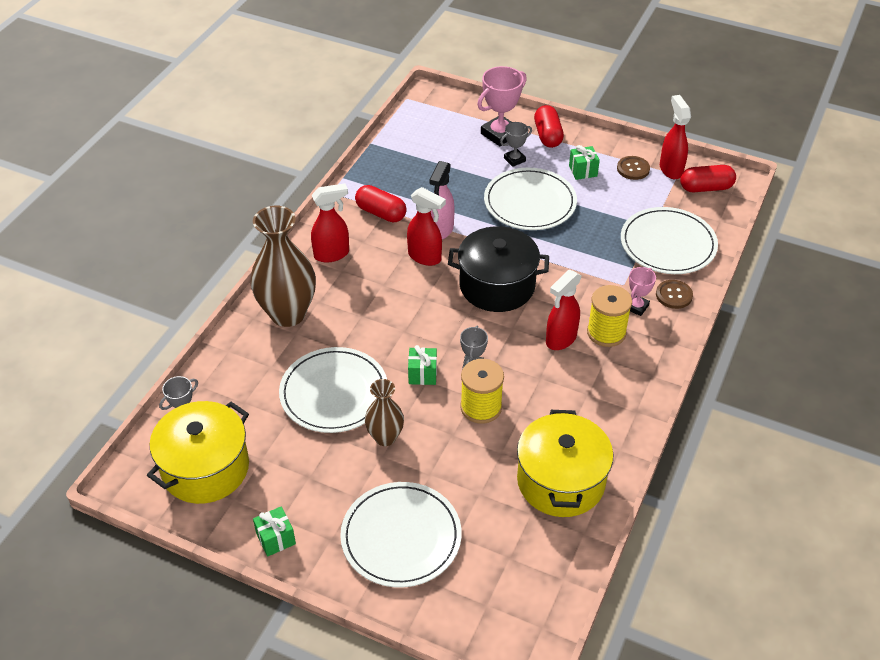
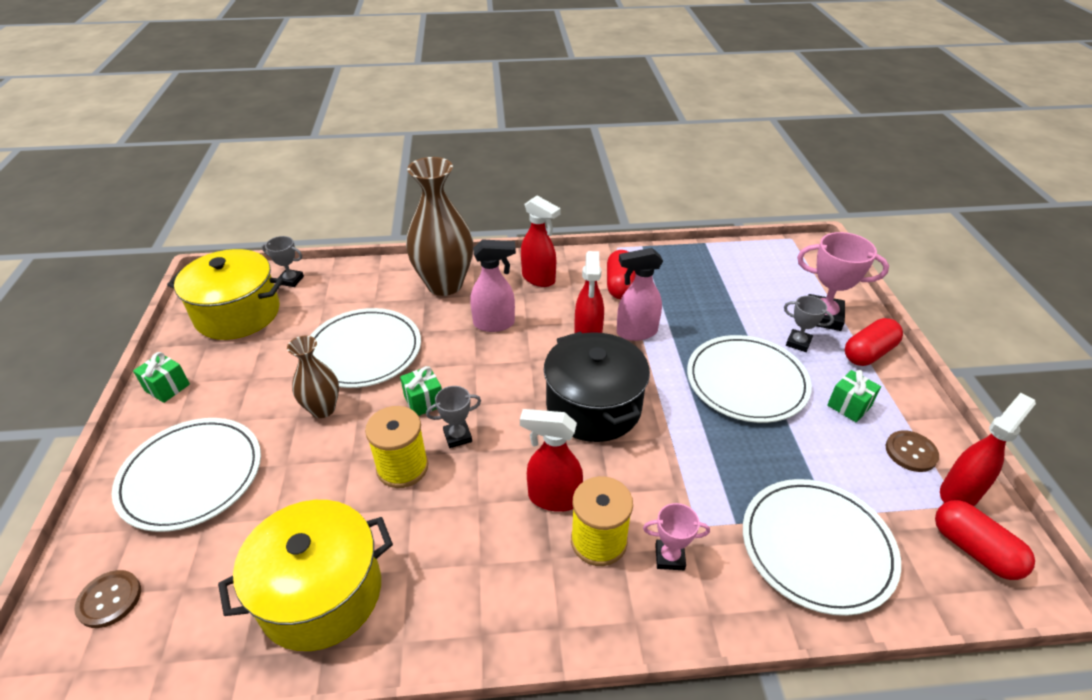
camera: 60 degrees right, 5 degrees down
brown button [656,280,693,309] -> brown button moved to [74,570,141,628]
none -> pink spray bottle [470,239,516,332]

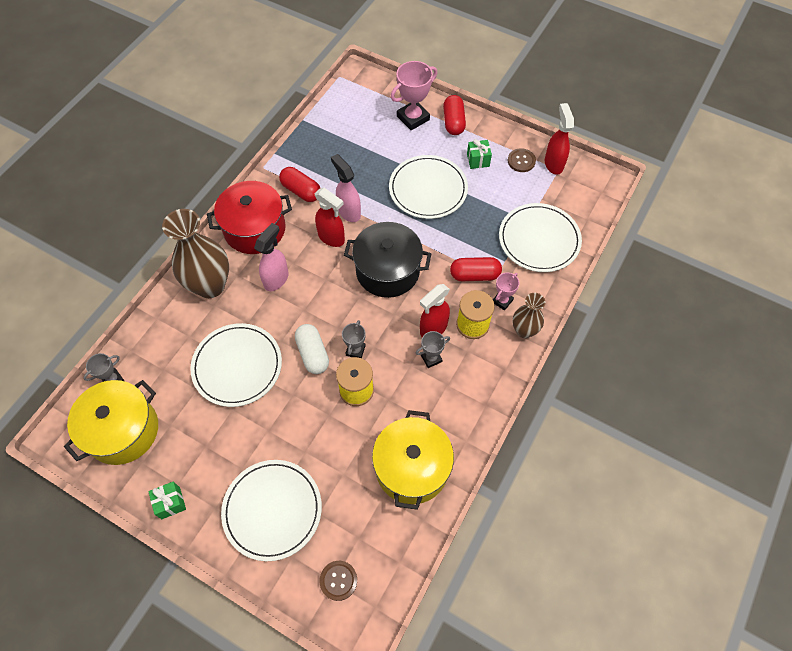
camera: 55 degrees left, 20 degrees up
brown vase [287,336,339,418] -> brown vase moved to [513,293,546,338]
green gift [400,366,442,416] -> white capsule [295,324,329,374]
red spray bottle [521,196,561,287] -> red pot [207,181,292,254]
pink spray bottle [617,248,663,341] -> pink spray bottle turned 120 degrees clockwise [331,154,361,222]
grey trophy [784,296,834,352] -> grey trophy moved to [415,331,450,368]
red capsule [935,500,1035,580] -> red capsule moved to [450,257,502,281]

